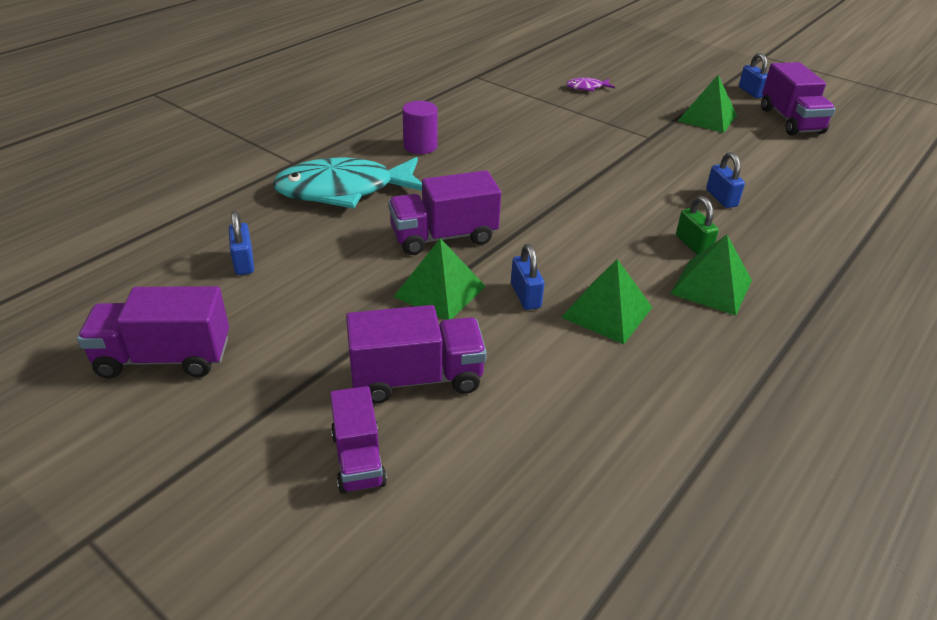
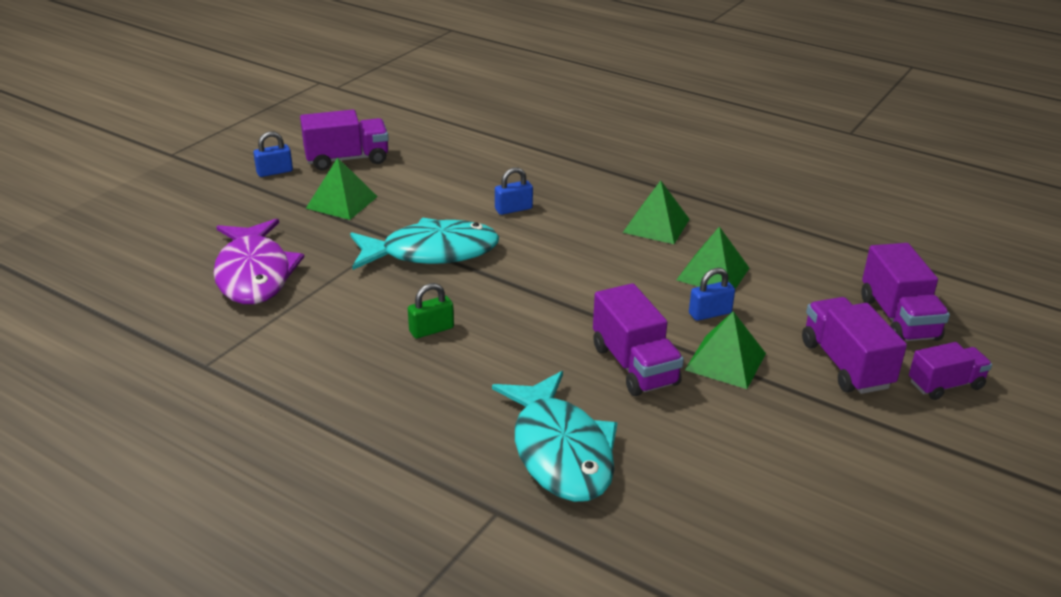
camera: 95 degrees left, 5 degrees down
purple truck [77,286,229,378] -> purple truck moved to [861,243,950,341]
blue padlock [229,211,254,275] -> none
purple cylinder [402,101,438,154] -> none
purple fish [566,78,615,92] -> purple fish [213,219,305,304], size x2.44
green padlock [676,196,719,255] -> green padlock moved to [408,283,454,338]
none -> turquoise fish [350,218,499,270]

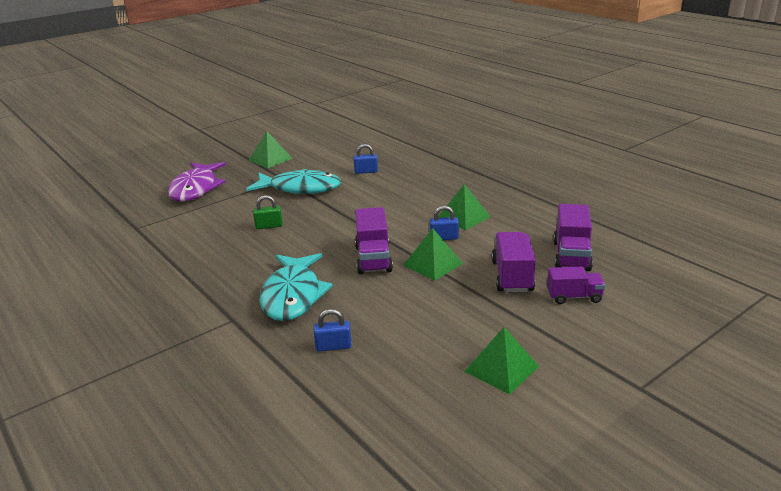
camera: 20 degrees right, 5 degrees down
blue padlock [253,132,293,177] -> blue padlock moved to [313,309,352,352]
purple truck [300,110,389,170] -> none
green pyramid [623,180,690,244] -> green pyramid moved to [464,327,539,395]

